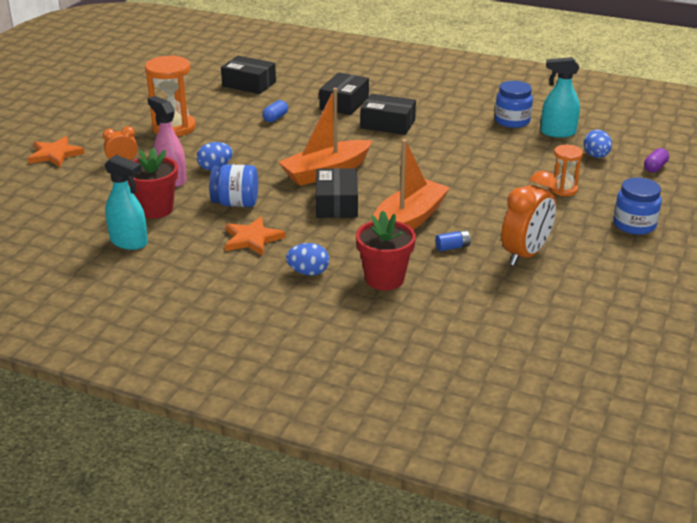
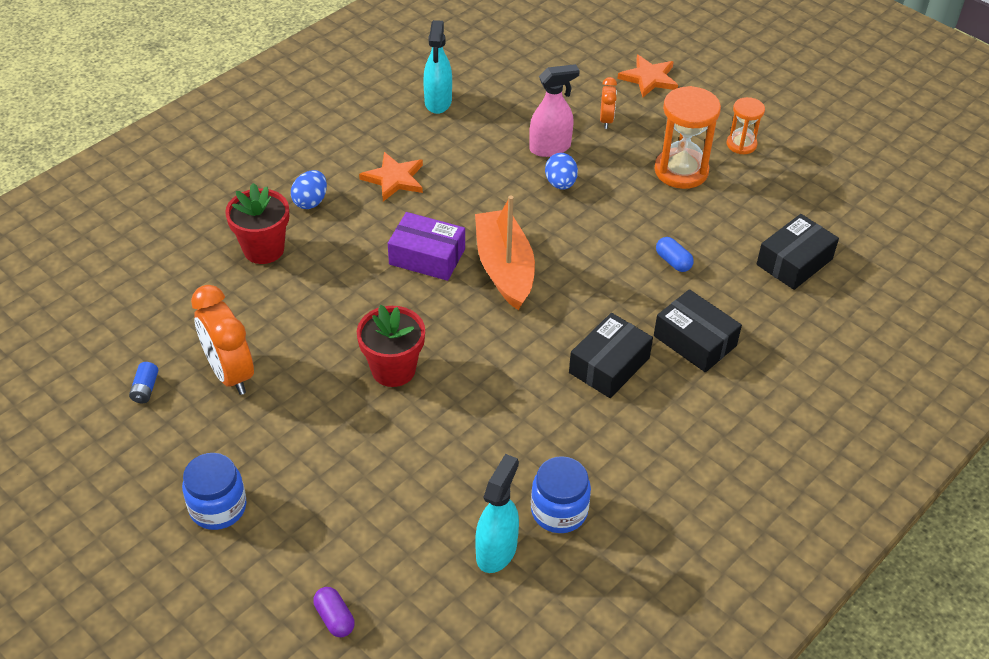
camera: 110 degrees right, 15 degrees up
turquoise spray bottle [104,155,148,250] -> turquoise spray bottle turned 45 degrees counterclockwise [423,20,452,114]
red flower pot [127,147,178,219] -> red flower pot moved to [357,305,425,387]
blue jar [209,164,258,207] -> none
black box [316,168,358,218] -> purple box [388,212,465,281]
orange boat [371,139,450,230] -> none
blue battery [435,230,471,251] -> blue battery moved to [129,362,158,403]
orange hourglass [550,145,583,196] -> orange hourglass moved to [727,97,765,154]
blue egg [584,129,612,158] -> none

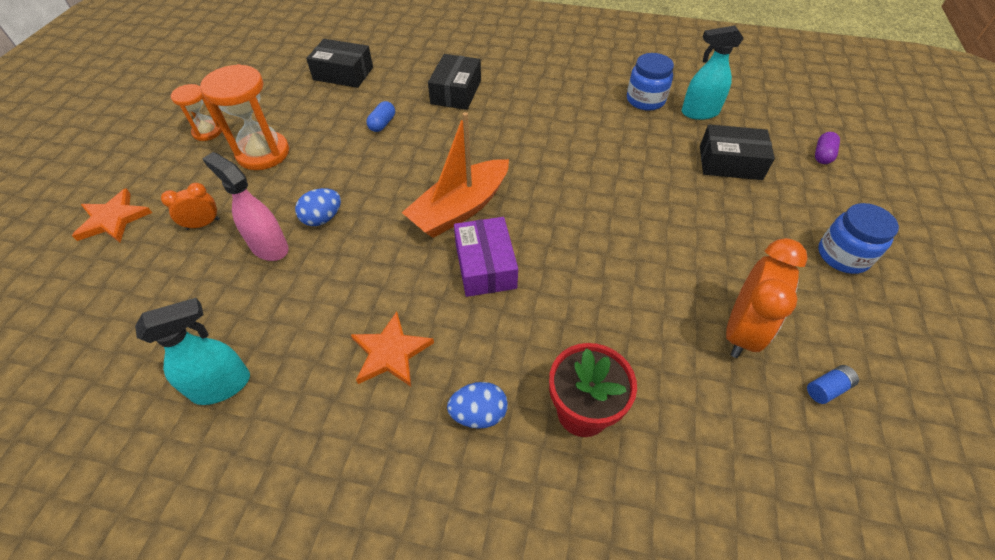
camera: 120 degrees left, 5 degrees up
red flower pot [357,305,425,387] -> none
black box [569,313,653,398] -> black box moved to [700,124,775,180]

